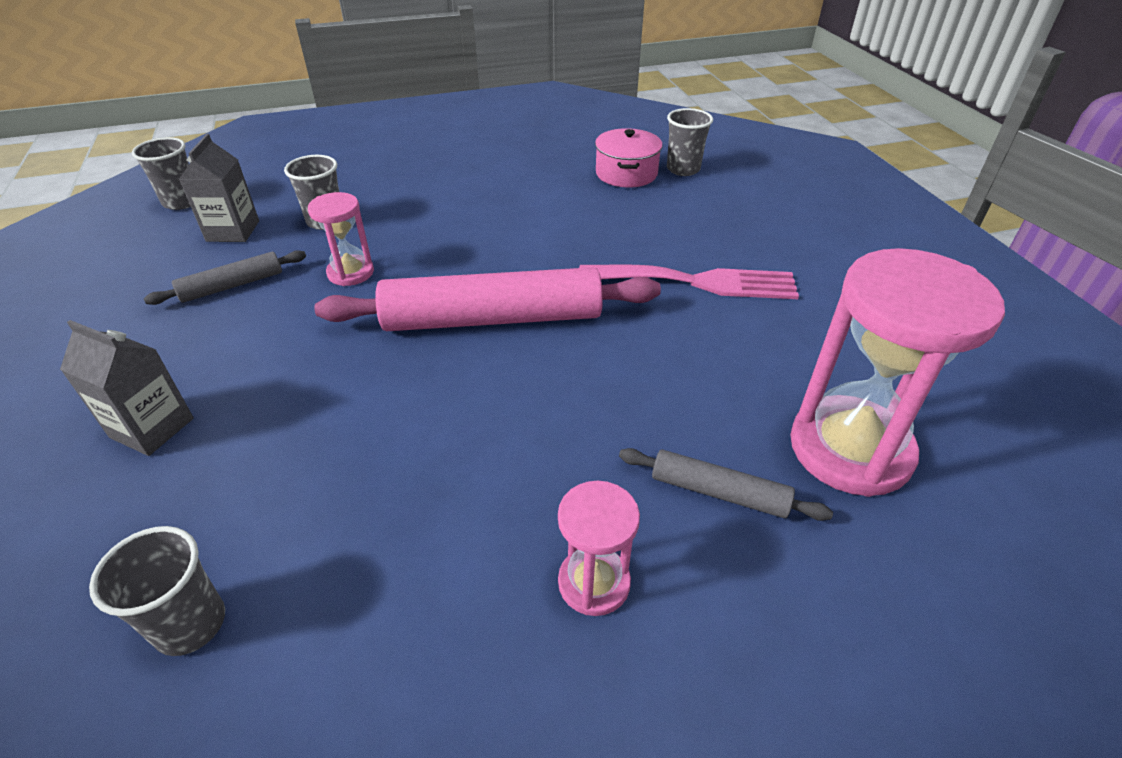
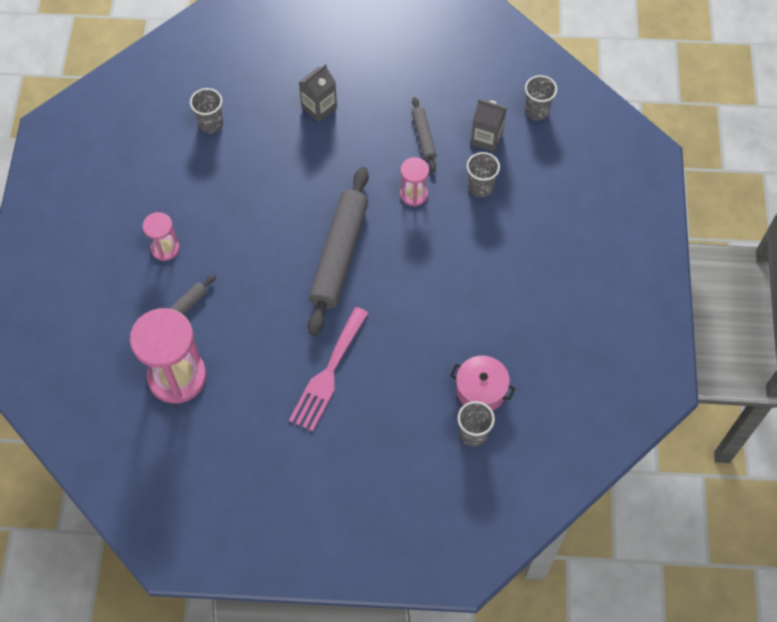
camera: 110 degrees right, 20 degrees up
pink rolling pin [314,267,661,331] -> grey rolling pin [308,167,369,336]

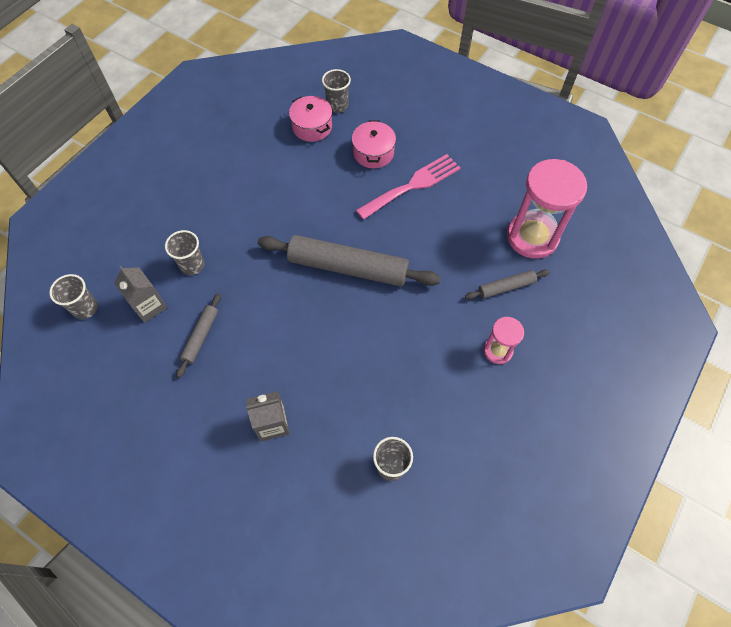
camera: 150 degrees left, 0 degrees up
grey rolling pin [308,167,369,336] -> grey rolling pin turned 60 degrees clockwise [258,235,441,287]
pink hourglass [400,157,429,206] -> none
none -> pink pot [352,120,396,168]

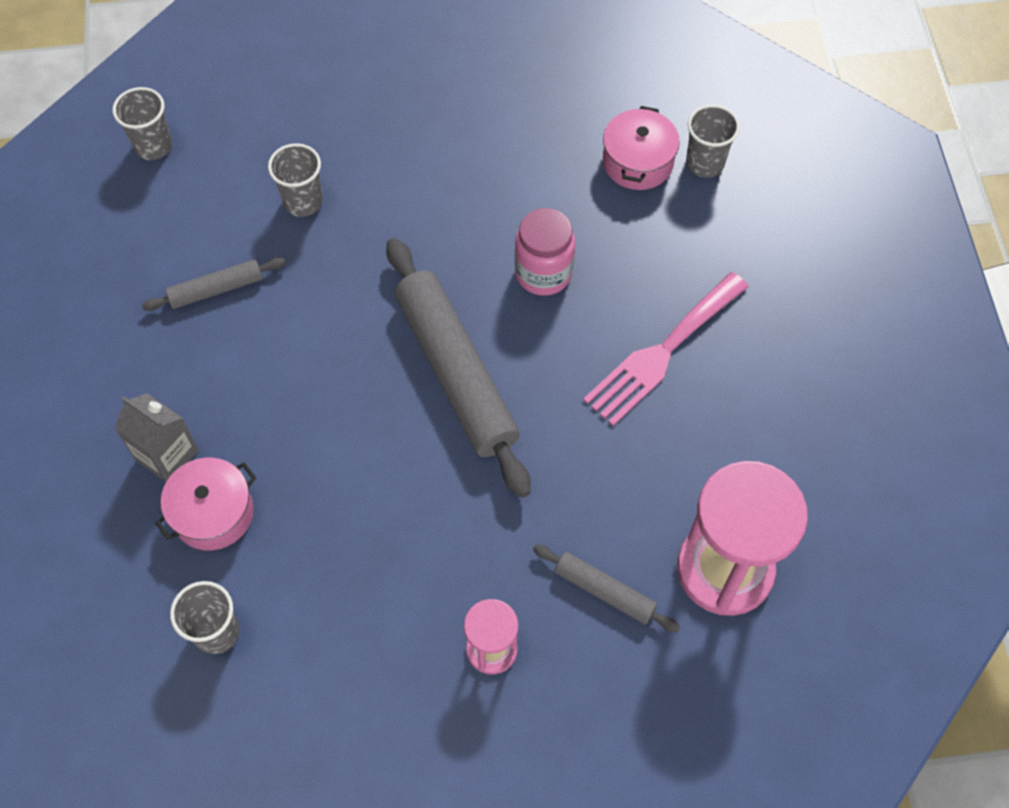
camera: 50 degrees right, 0 degrees up
grey carton [114,266,167,323] -> none
pink pot [352,120,396,168] -> pink pot moved to [155,458,256,550]
pink fork [356,154,461,220] -> pink fork turned 120 degrees clockwise [583,272,749,426]
none -> pink jar [515,208,575,296]

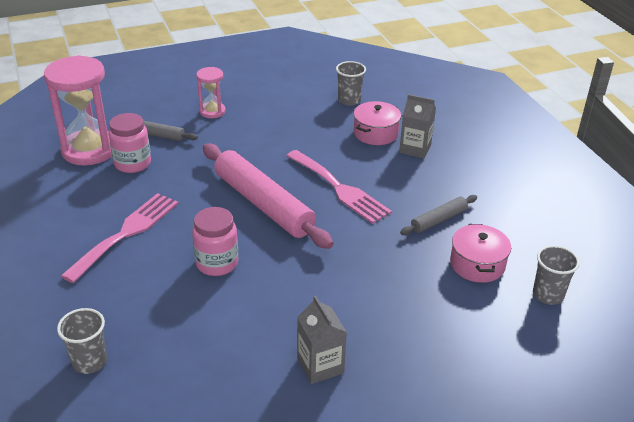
camera: 165 degrees right, 25 degrees down
grey cup [268,143,323,217] -> none
grey rolling pin [386,238,531,498] -> pink rolling pin [203,144,333,249]
pink pot [603,106,680,190] -> pink pot moved to [450,224,511,283]
none -> pink jar [109,113,151,173]
none -> pink fork [286,150,392,224]
none -> grey carton [297,295,347,384]

